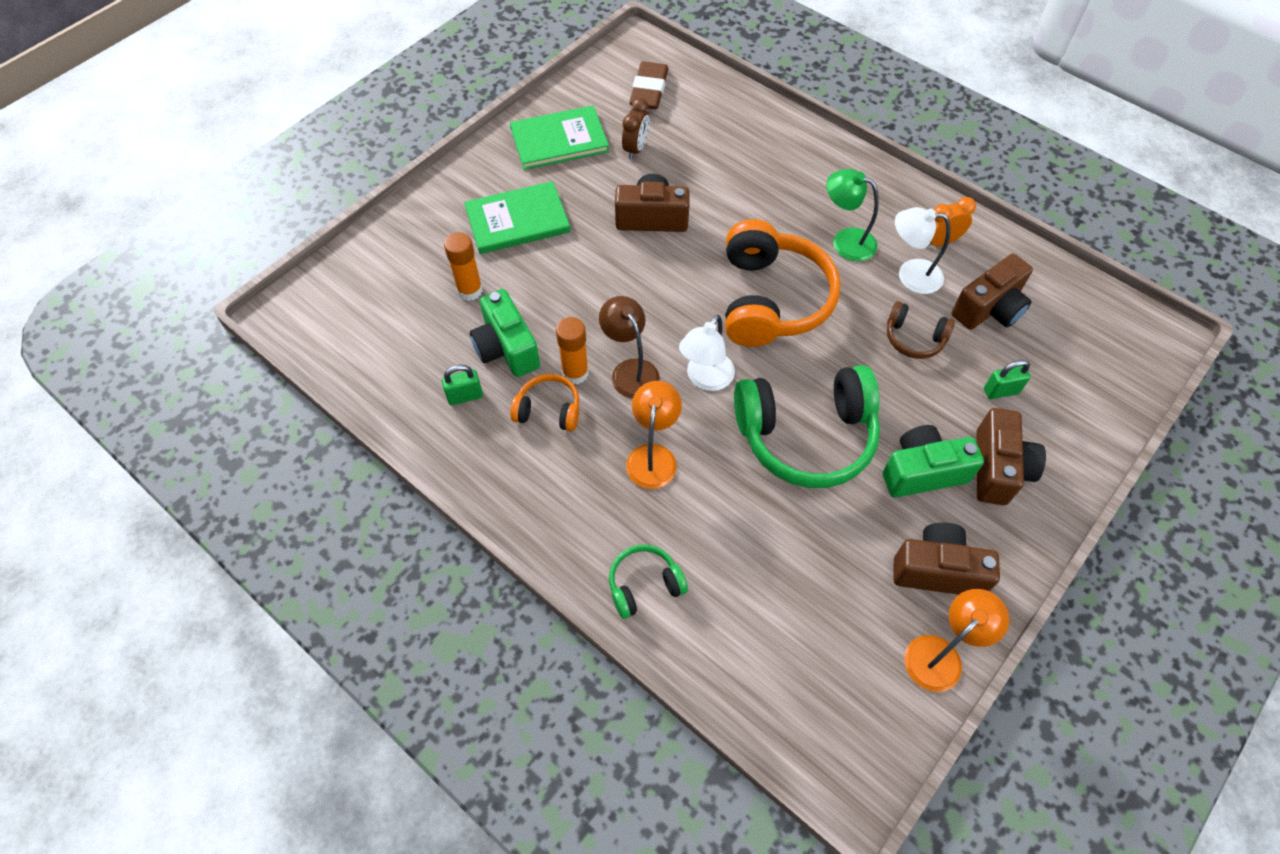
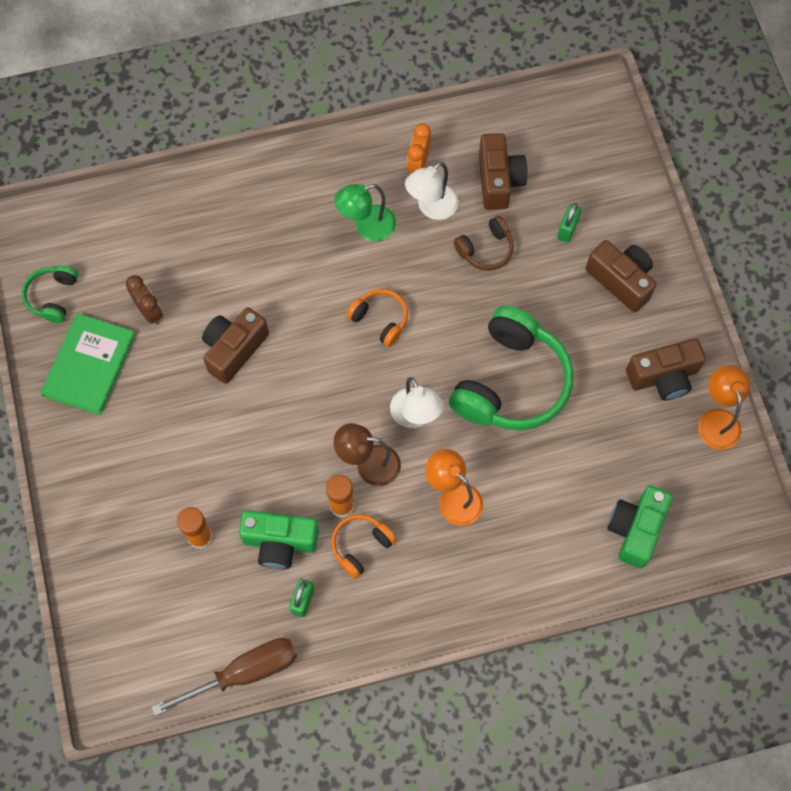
camera: 55 degrees left, 10 degrees up
green book [464,181,570,254] -> none
green headphones [609,545,688,619] -> green headphones moved to [22,265,78,323]
brown eraser [629,61,668,109] -> none
orange headphones [725,219,841,347] -> orange headphones [346,289,408,347], size x0.48
green camera [883,425,984,498] -> green camera moved to [607,486,673,568]
brown camera [893,523,1000,595] -> brown camera turned 150 degrees counterclockwise [626,338,706,401]
none -> brown screwdriver [151,638,297,716]

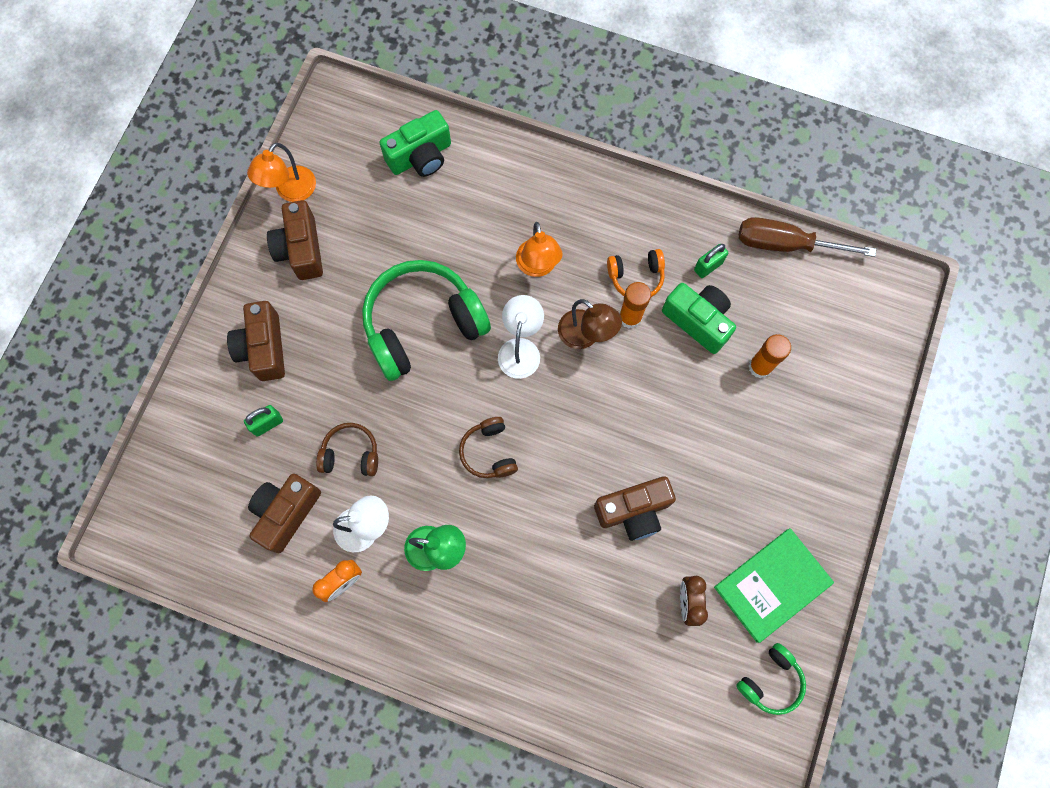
camera: 145 degrees left, 5 degrees up
orange headphones [346,289,408,347] -> brown headphones [459,417,518,478]
brown camera [626,338,706,401] -> brown camera turned 120 degrees counterclockwise [267,200,323,280]

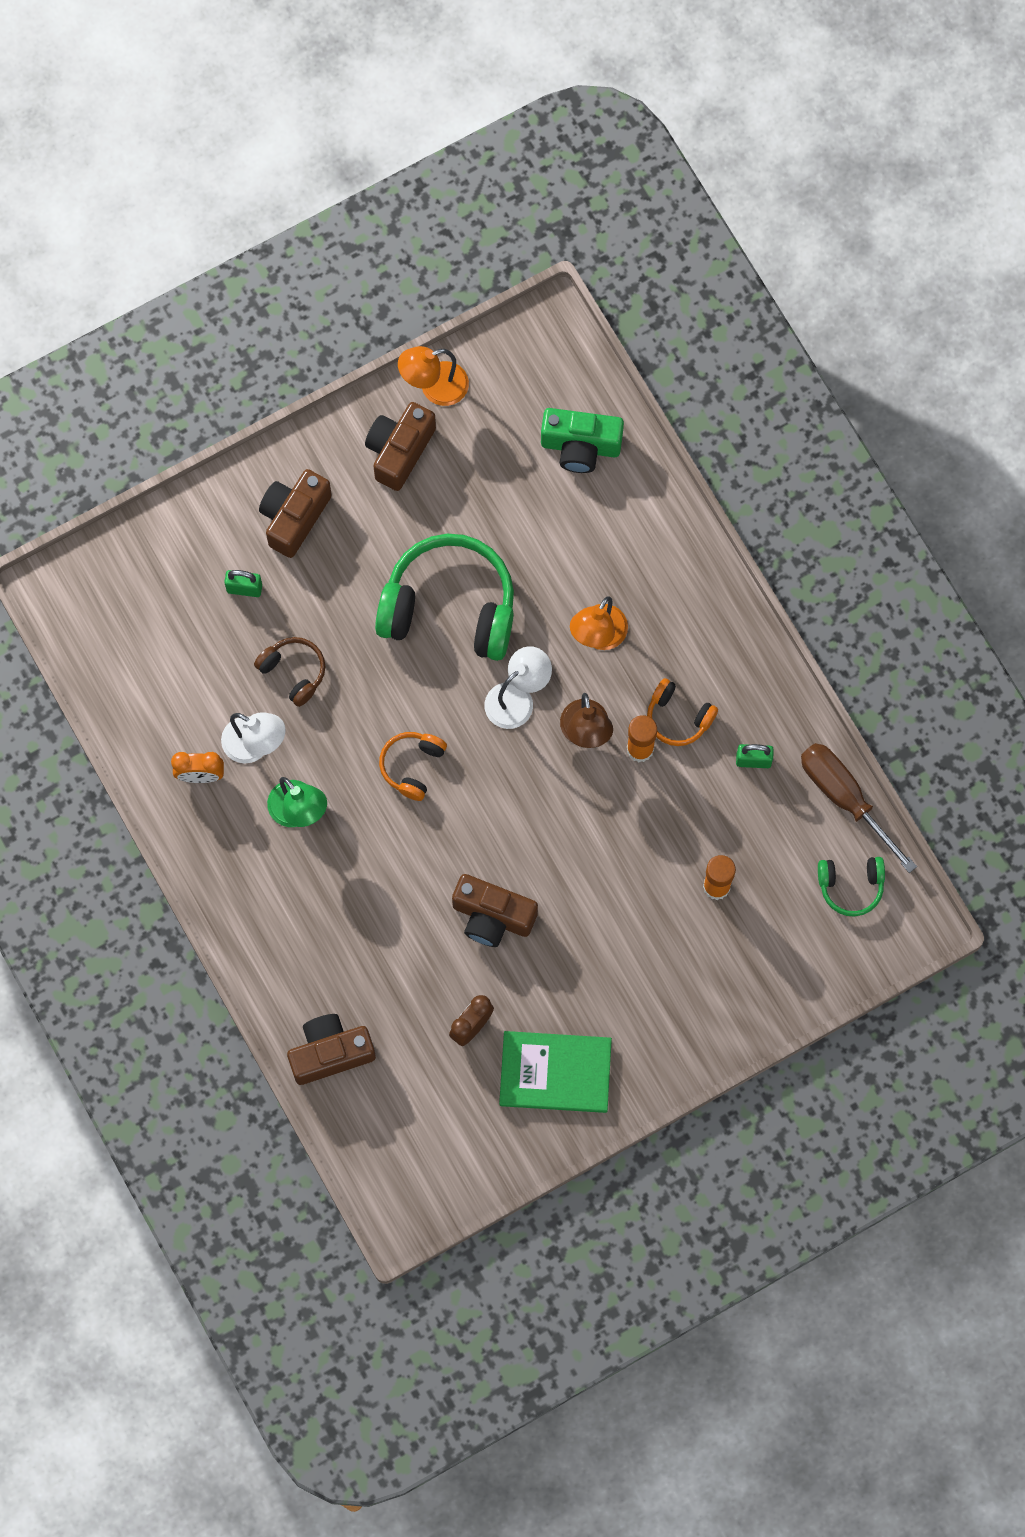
camera: 40 degrees right, 0 degrees up
brown camera [248,474,321,553] -> brown camera moved to [287,1014,376,1085]
brown headphones [459,417,518,478] -> orange headphones [379,732,447,801]
green camera [662,283,736,354] -> none
green headphones [736,643,806,715] -> green headphones moved to [818,857,885,916]

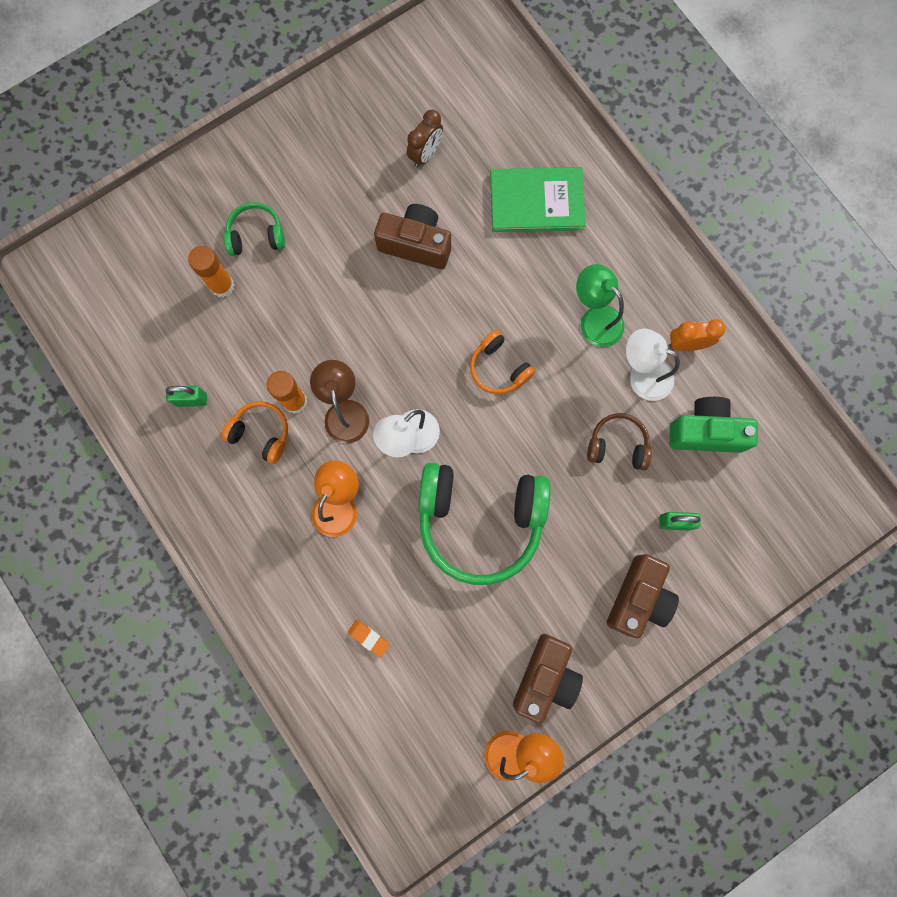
camera: 175 degrees right, 5 degrees up
brown headphones [254,637,326,707] -> brown headphones turned 150 degrees clockwise [587,413,652,470]
brown camera [287,1014,376,1085] -> none
orange headphones [379,732,447,801] -> orange headphones turned 120 degrees clockwise [470,330,535,395]
green book [499,1031,612,1113] -> green book moved to [490,167,586,232]
green camera [541,408,624,473] -> green camera moved to [670,397,758,453]
brown screwdriver [801,743,917,873] -> none
green headphones [818,857,885,916] -> green headphones moved to [224,202,285,256]
none -> orange eraser [348,620,390,658]

